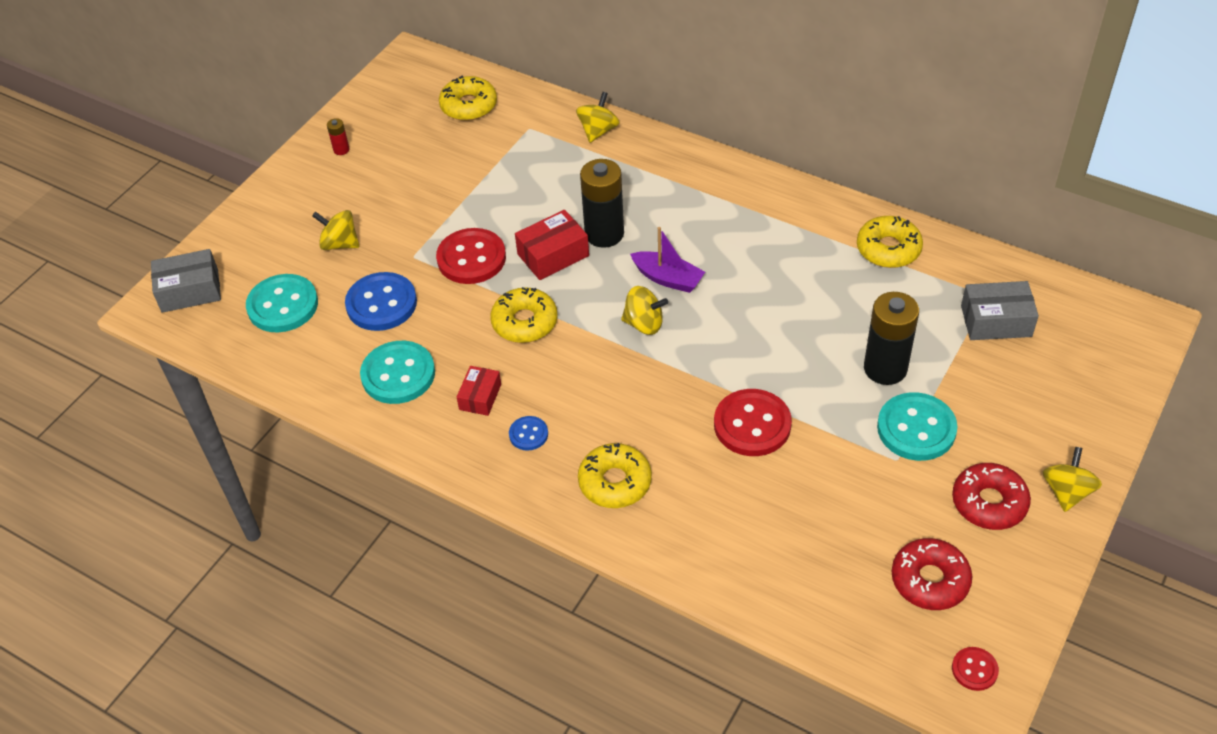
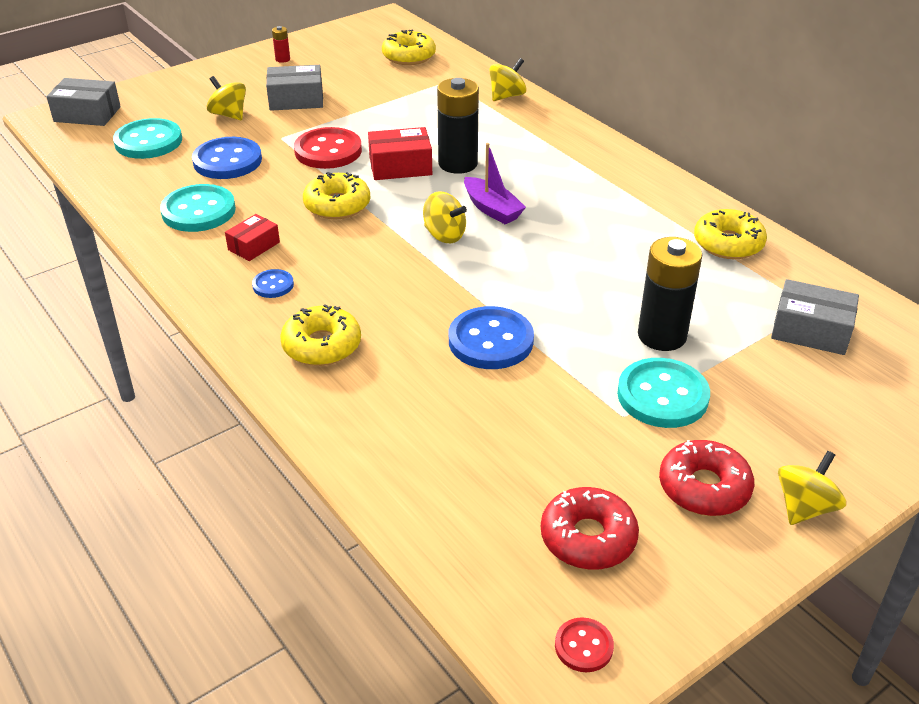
camera: 20 degrees right, 10 degrees down
red button [714,389,792,456] -> blue button [449,306,534,369]
none -> grey box [266,65,323,111]

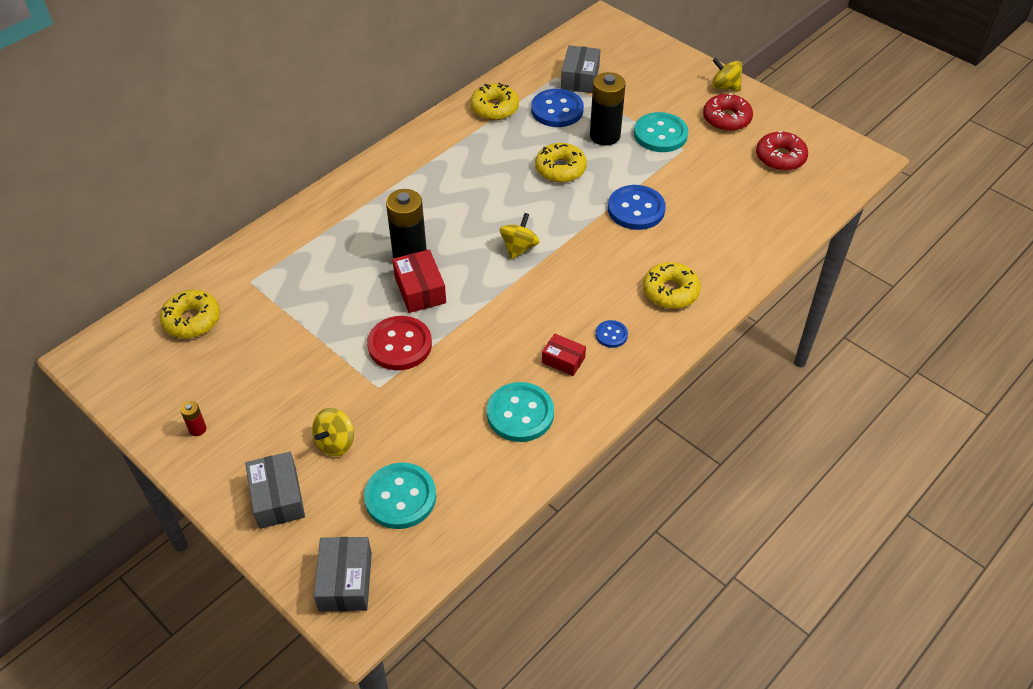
camera: 100 degrees left, 10 degrees up
blue button [192,137,262,179] -> blue button moved to [531,89,584,127]
grey box [266,65,323,111] -> grey box moved to [245,452,305,529]
yellow donut [303,172,370,219] -> yellow donut moved to [535,143,587,183]
purple boat [464,143,526,224] -> none
yellow spinning top [489,58,527,101] -> none
red button [555,617,614,672] -> none

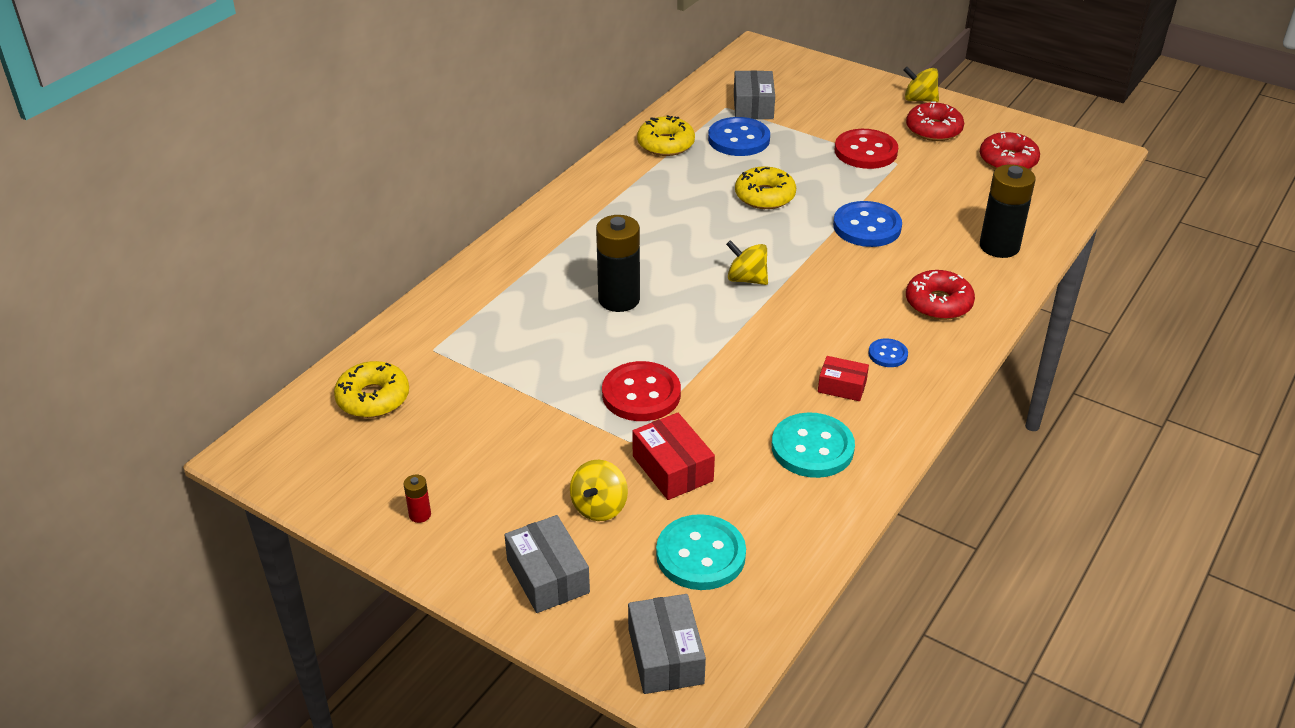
camera: 10 degrees left, 10 degrees down
red box [392,250,446,313] -> red box moved to [632,413,715,500]
yellow spinning top [500,213,540,260] -> yellow spinning top turned 75 degrees counterclockwise [726,240,768,285]
black battery [590,72,626,146] -> black battery moved to [980,164,1036,258]
turquoise button [634,112,688,152] -> red button [835,129,898,169]
yellow donut [643,262,701,309] -> red donut [906,270,975,320]

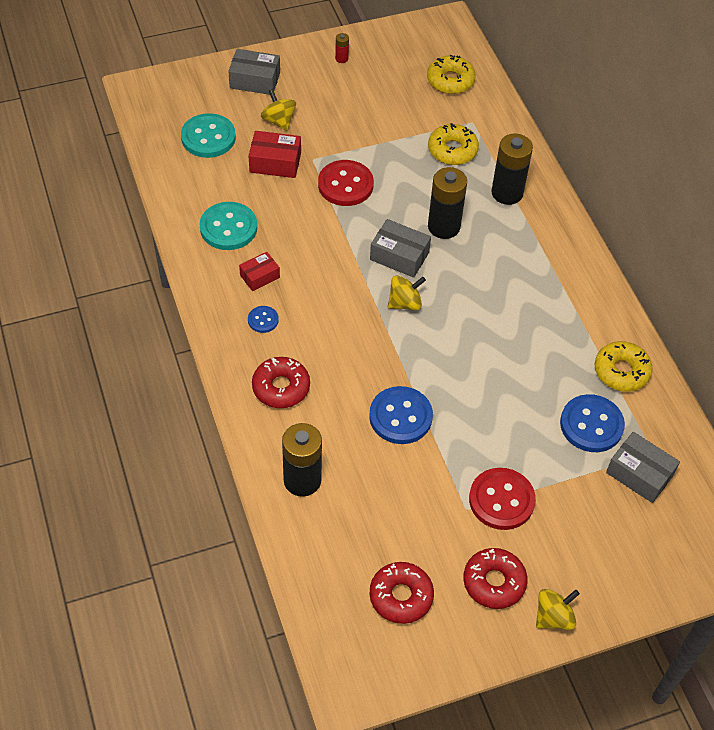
camera: 125 degrees right, 15 degrees up
grey box [628,594,706,694] -> grey box moved to [370,219,431,278]
yellow donut [735,166,796,209] -> yellow donut moved to [428,123,479,165]
none -> black battery [491,134,533,205]

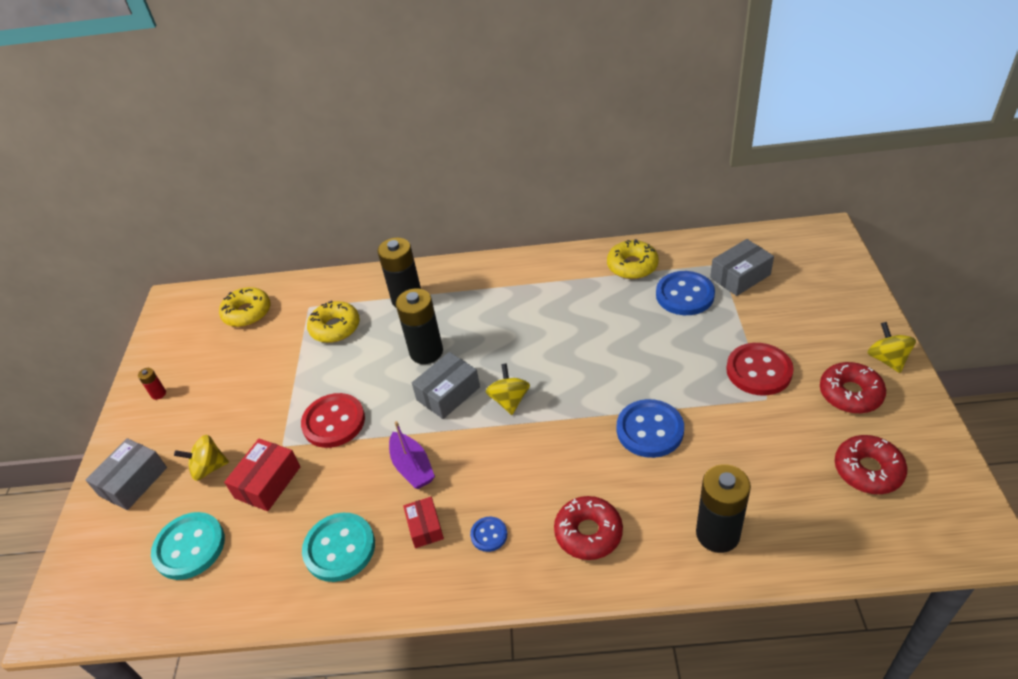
camera: 65 degrees left, 10 degrees down
none -> purple boat [389,421,435,489]

